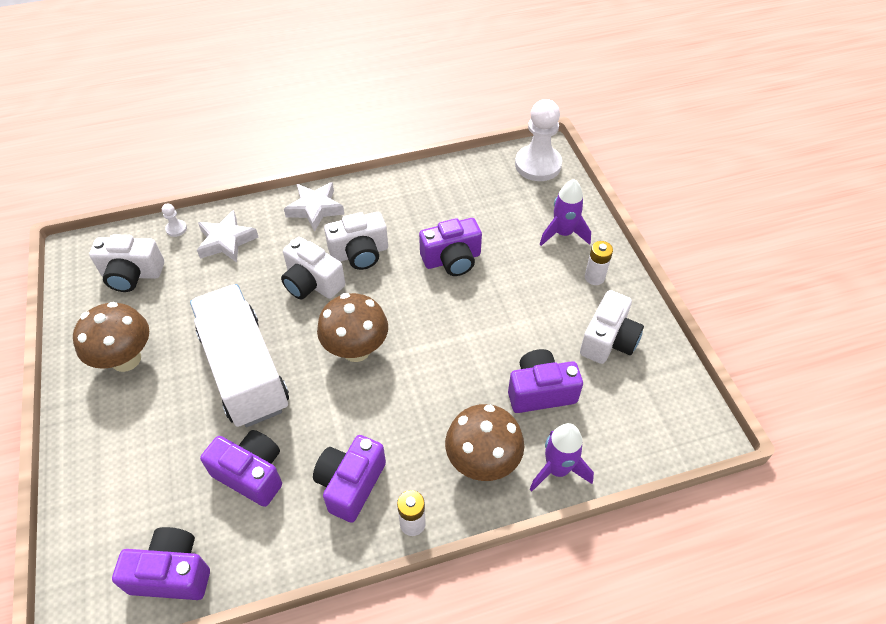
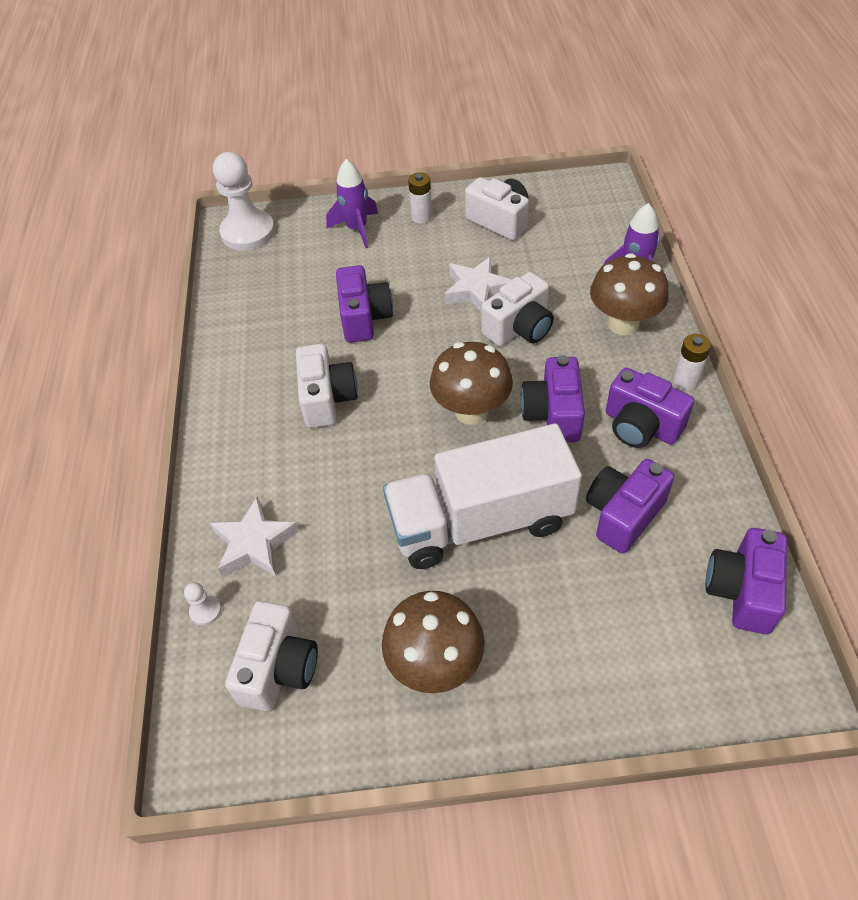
camera: 75 degrees left, 0 degrees up
white camera [281,237,345,299] -> white camera moved to [481,272,554,346]
white star [284,182,345,232] -> white star moved to [444,257,511,311]
purple camera [508,349,583,413] -> purple camera moved to [520,355,585,442]

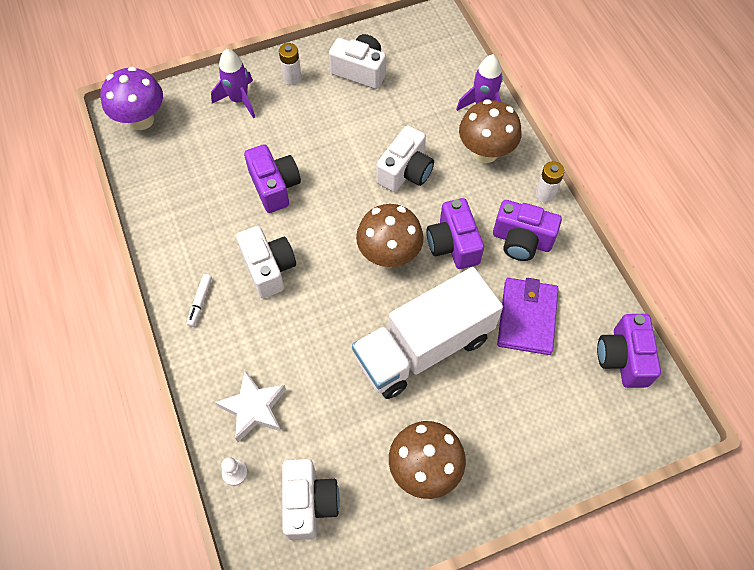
camera: 20 degrees left, 10 degrees up
white pawn [213,152,275,251] -> purple mushroom [101,67,163,130]
white star [444,257,511,311] -> none
purple camera [586,459,674,554] -> purple wallet [497,278,558,355]
none -> white marker [187,274,212,327]

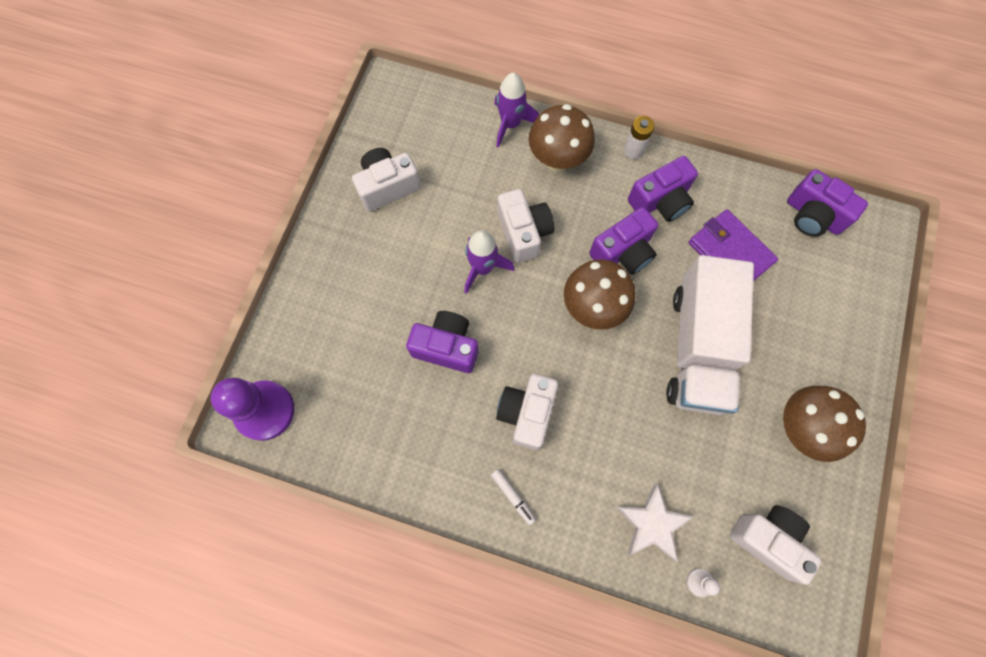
camera: 50 degrees left, 10 degrees up
purple mushroom [101,67,163,130] -> purple pawn [211,378,294,441]
purple rocket [211,49,255,118] -> purple rocket moved to [464,230,514,294]
white camera [236,226,296,298] -> white camera turned 90 degrees counterclockwise [496,374,558,450]
white battery [279,43,302,85] -> none
purple camera [427,198,484,269] -> purple camera turned 60 degrees counterclockwise [589,207,658,275]

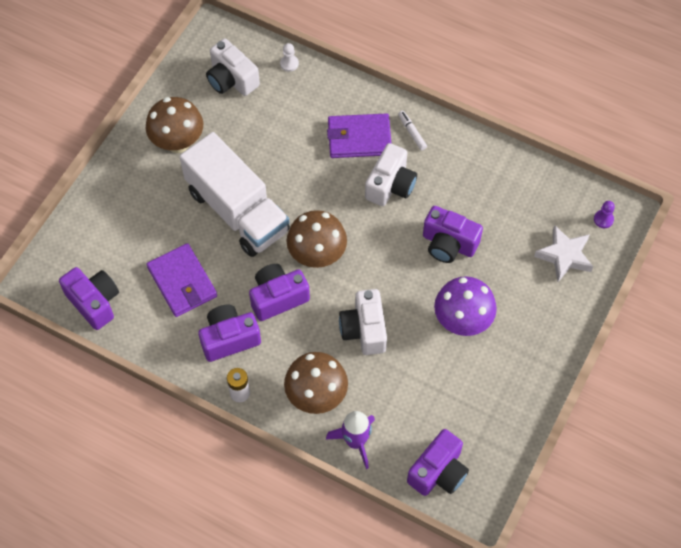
camera: 170 degrees left, 10 degrees down
purple pawn [211,378,294,441] -> purple pawn [594,201,615,228], size x0.41
white camera [352,148,421,211] -> none
purple rocket [464,230,514,294] -> none
white star [617,484,693,561] -> white star moved to [534,225,593,282]
white truck [666,255,754,415] -> white truck turned 120 degrees clockwise [180,132,290,257]
none -> purple wallet [327,113,392,158]
none -> purple camera [407,429,469,496]
none -> purple mushroom [434,276,497,336]

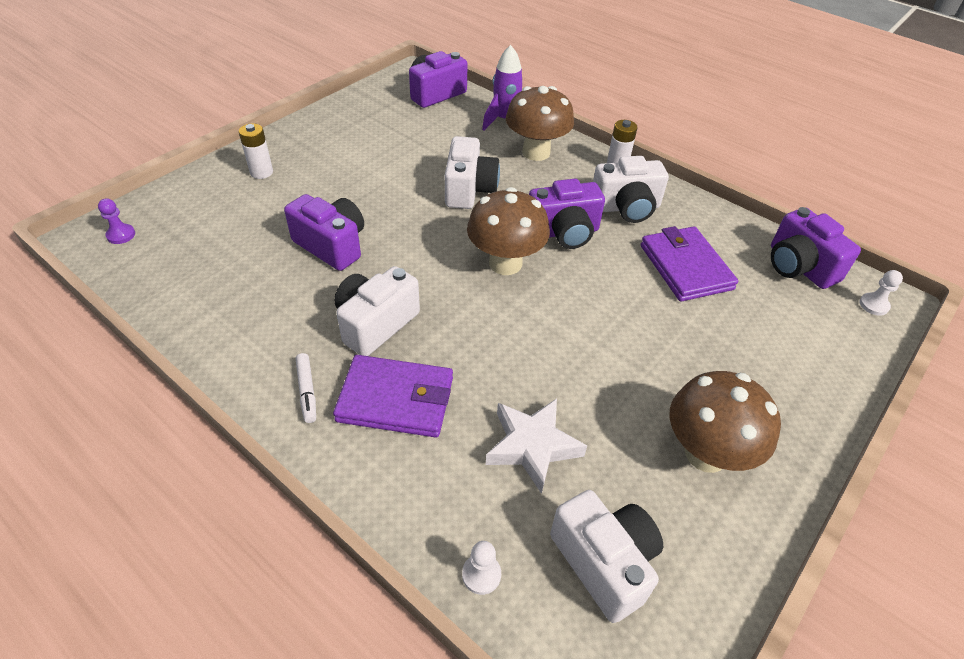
camera: 170 degrees left, 15 degrees down
white truck [180,132,290,257] -> none
purple camera [198,304,261,362] -> white camera [593,156,669,223]
purple mushroom [434,276,497,336] -> none
white star [534,225,593,282] -> white star moved to [486,399,587,494]
none -> white battery [239,123,273,179]
none -> white pawn [859,270,903,316]

